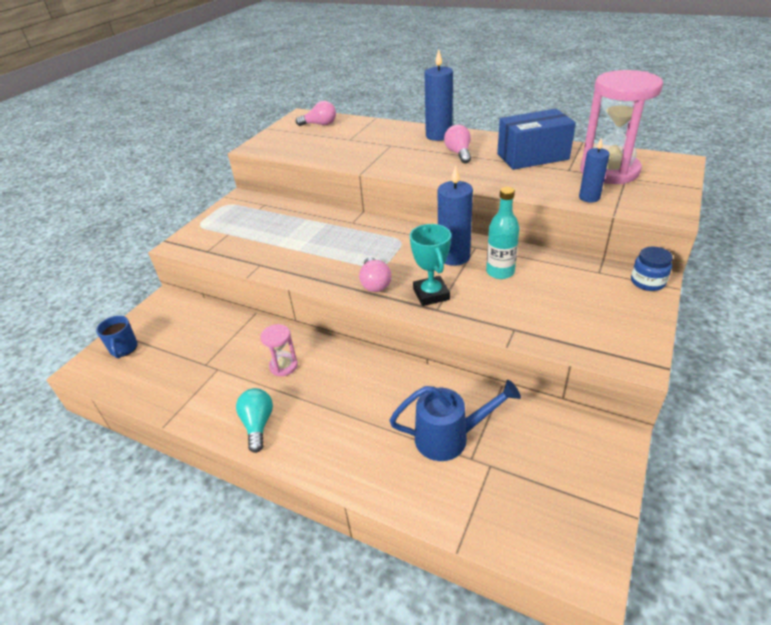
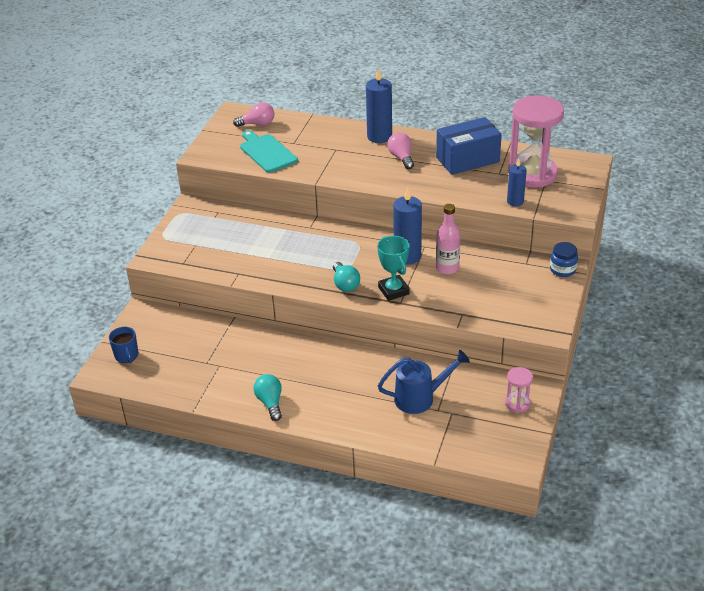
camera: 10 degrees left, 0 degrees up
pink hourglass [260,324,298,376] -> pink hourglass moved to [505,367,533,413]
pink light bulb [359,257,391,292] -> turquoise light bulb [333,262,360,292]
turquoise bottle [486,187,519,279] -> pink bottle [436,204,461,274]
none -> turquoise cutting board [240,130,298,173]

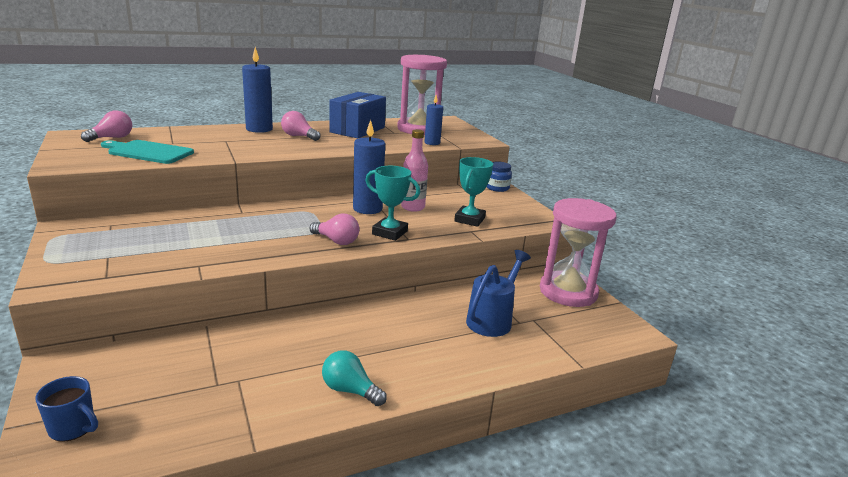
camera: 45 degrees left, 15 degrees down
turquoise light bulb [333,262,360,292] -> pink light bulb [310,213,359,245]
pink hourglass [505,367,533,413] -> pink hourglass [540,198,617,307], size x2.22
none -> turquoise trophy [454,157,493,227]

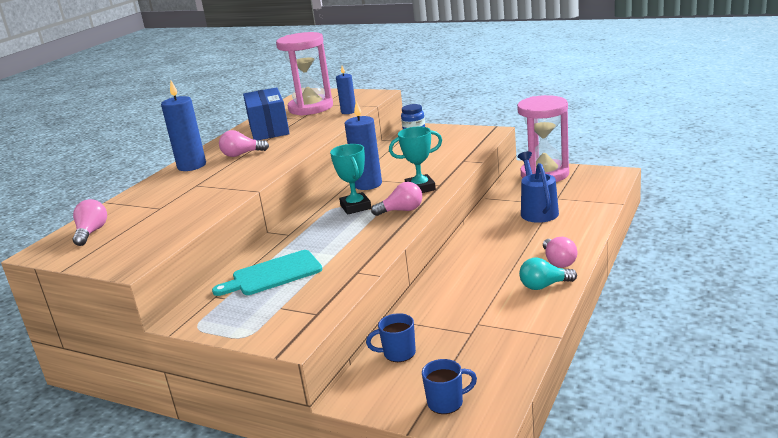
camera: 35 degrees left, 0 degrees up
turquoise cutting board [101,140,194,164] -> turquoise cutting board moved to [212,250,323,296]
pink bottle [401,129,428,212] -> none
turquoise trophy [454,157,493,227] -> turquoise trophy moved to [330,144,371,215]
none -> blue mug [366,313,416,362]
none -> pink light bulb [543,237,577,268]

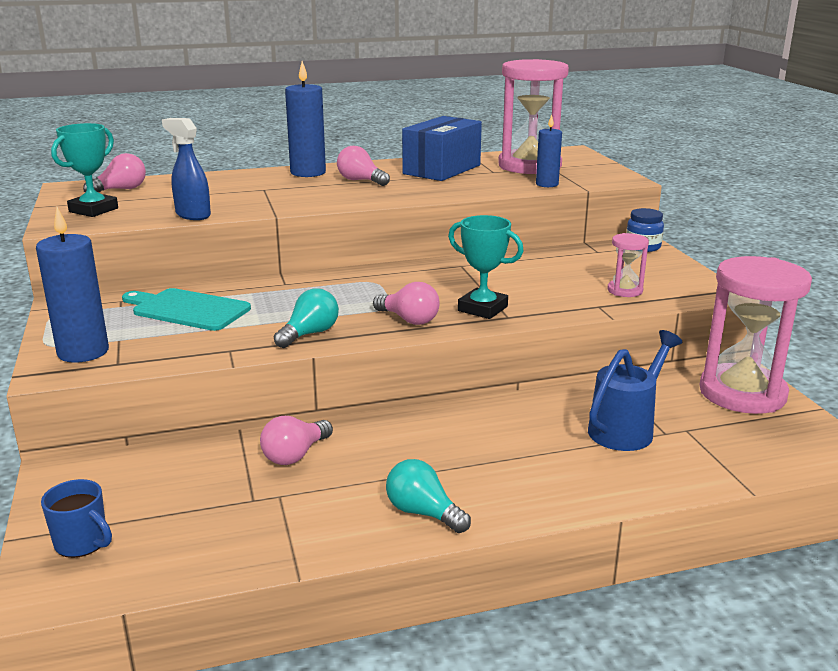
camera: 45 degrees right, 0 degrees up
turquoise trophy [330,144,371,215] -> turquoise trophy moved to [51,123,118,217]
blue candle [345,101,382,190] -> blue candle moved to [36,207,109,363]
blue mug [366,313,416,362] -> none
pink light bulb [543,237,577,268] -> pink light bulb moved to [260,416,333,465]
none -> blue spray bottle [162,118,211,220]
none -> turquoise light bulb [274,288,339,348]
none -> pink hourglass [608,233,649,297]

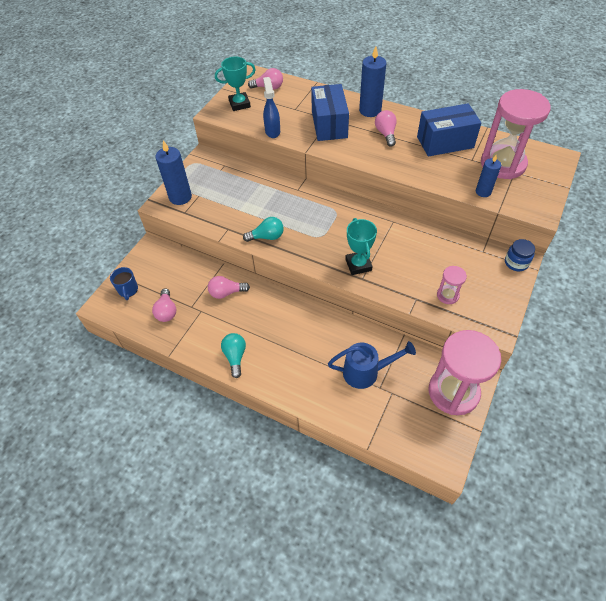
camera: 45 degrees right, 30 degrees up
turquoise cutting board [122,288,251,331] -> none
pink light bulb [373,282,440,325] -> pink light bulb moved to [152,288,176,322]
none -> blue box [311,84,349,141]

